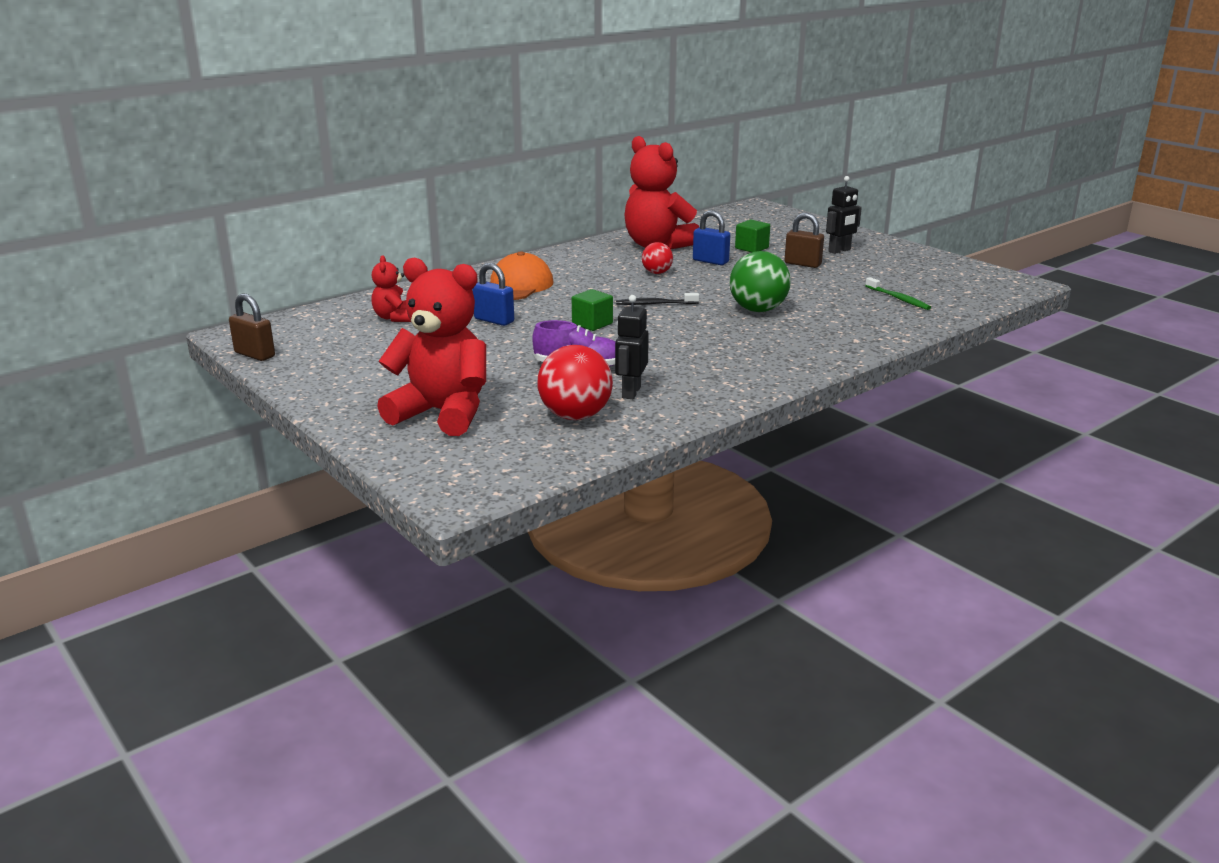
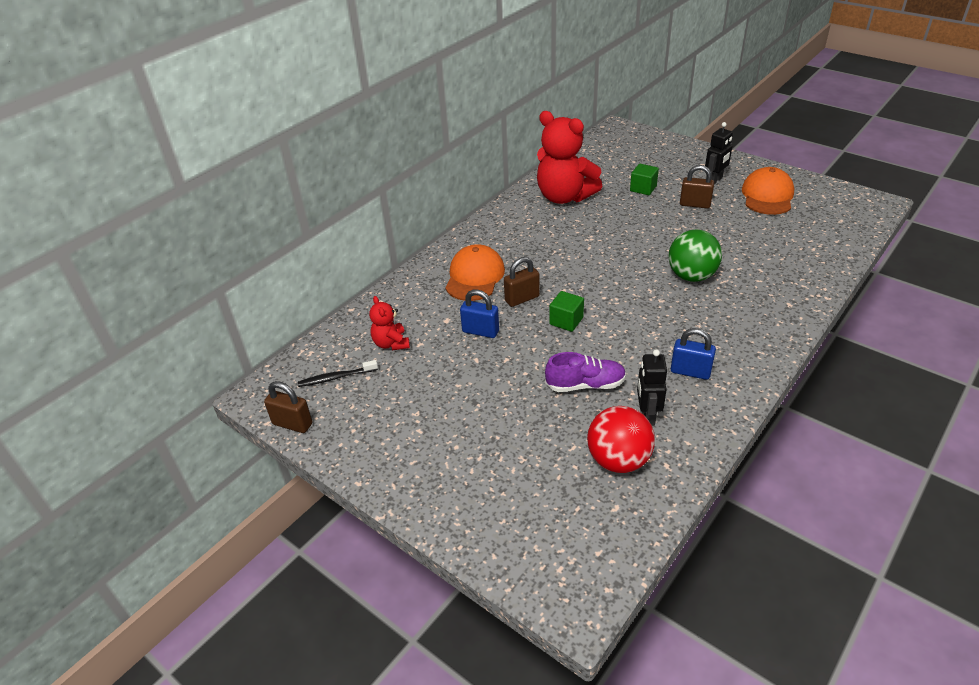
camera: 10 degrees left, 15 degrees up
red teddy bear [377,258,486,436] -> none
black toothbrush [616,293,699,305] -> black toothbrush moved to [298,360,378,387]
red ball [642,242,673,274] -> none
blue padlock [693,210,730,265] -> blue padlock moved to [671,328,716,380]
green toothbrush [865,277,931,310] -> none
none -> brown padlock [504,257,540,307]
none -> orange cap [742,167,794,215]

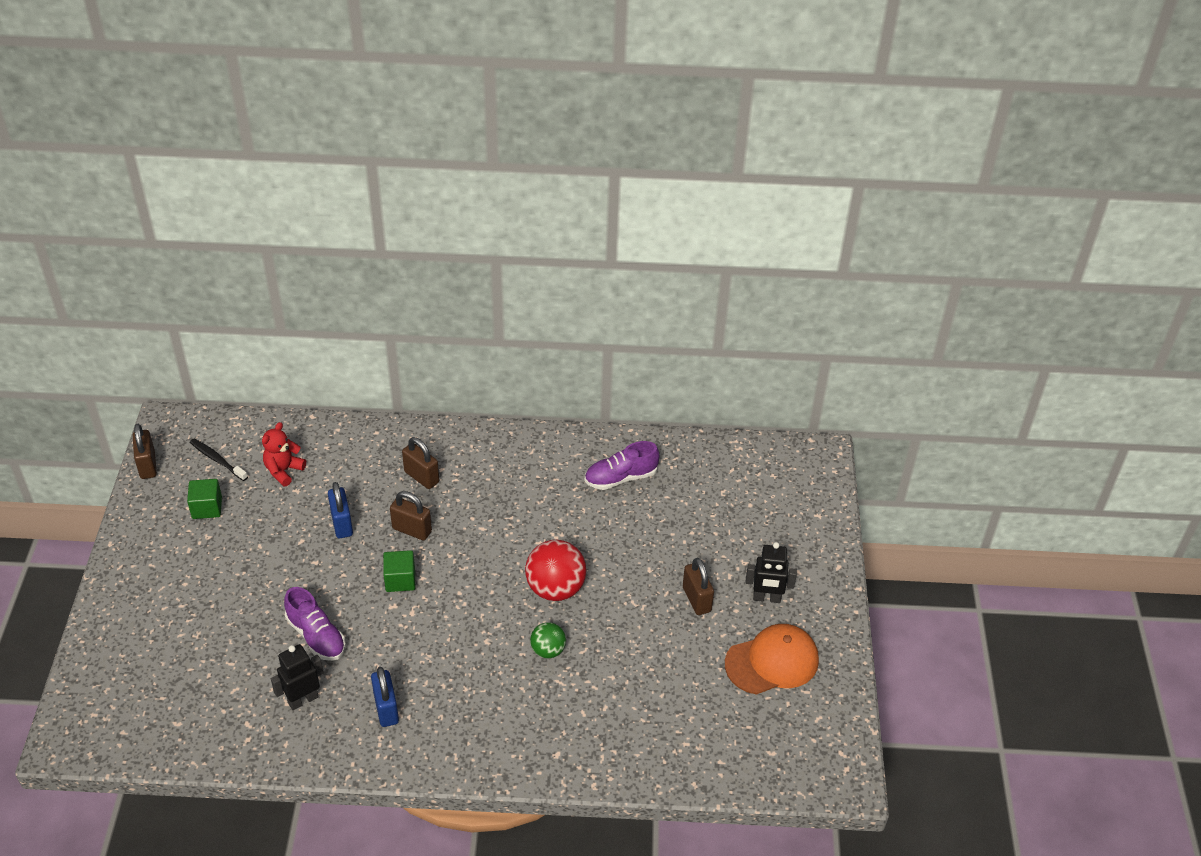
camera: 50 degrees right, 5 degrees up
orange cap [445,244,505,301] -> brown padlock [402,437,439,489]
red teddy bear [537,111,602,204] -> purple shoe [585,441,659,490]
red ball [587,406,655,473] -> red ball moved to [525,540,586,601]
green cube [630,164,659,195] -> green cube moved to [187,479,222,519]
green ball [668,229,722,282] -> green ball [530,622,566,658], size x0.57

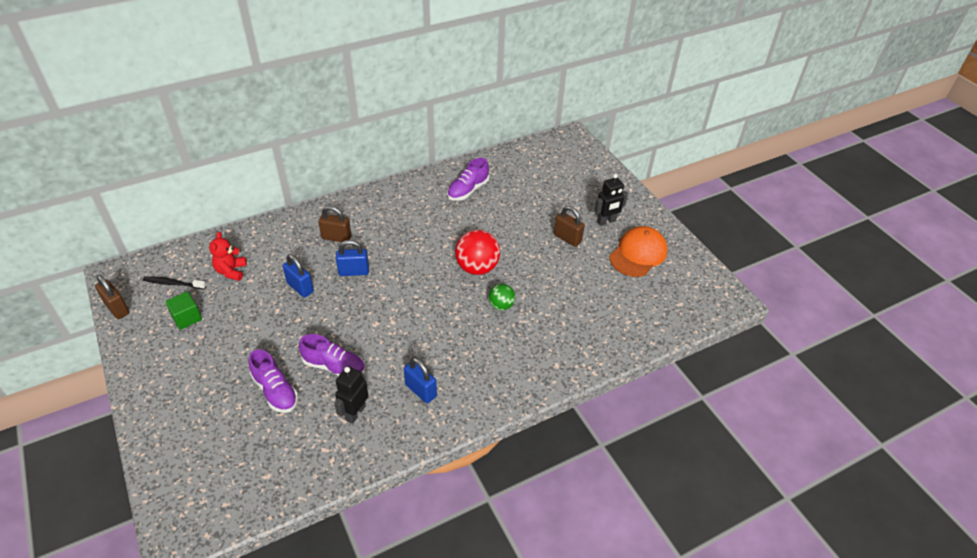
camera: 30 degrees left, 0 degrees up
green cube [383,550,415,592] -> none
brown padlock [390,491,432,541] -> blue padlock [336,240,369,276]
none -> purple shoe [249,349,298,413]

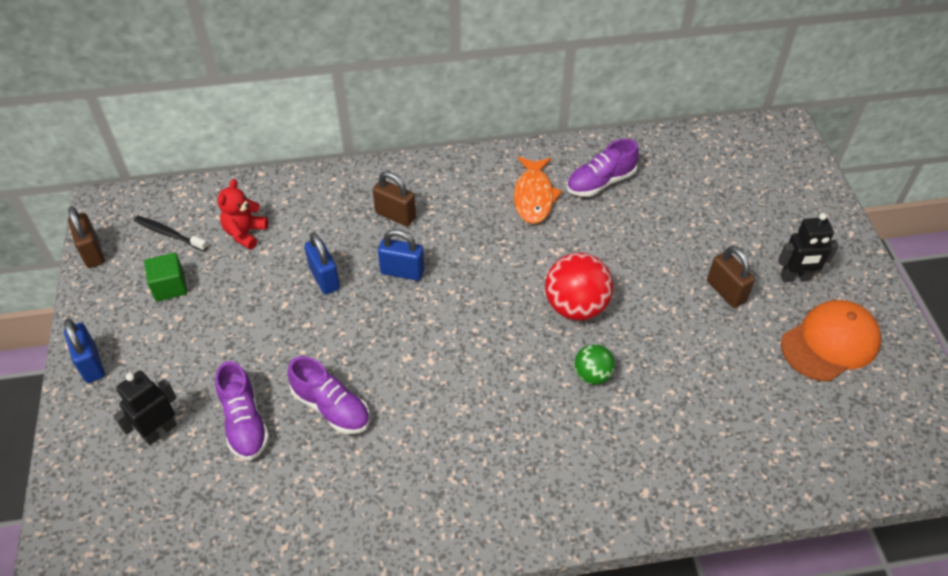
camera: 20 degrees right, 5 degrees up
black robot [334,366,369,424] -> black robot moved to [113,371,177,445]
blue padlock [404,357,437,403] -> blue padlock moved to [64,319,105,383]
none -> orange fish [514,157,562,224]

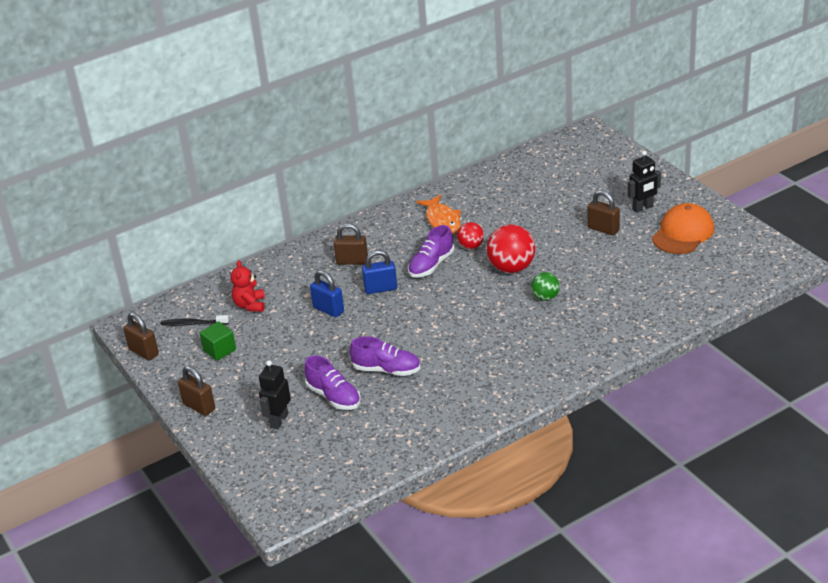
camera: 20 degrees left, 15 degrees down
blue padlock [64,319,105,383] -> brown padlock [178,366,215,416]
purple shoe [567,139,639,197] -> purple shoe moved to [408,225,454,277]
none -> red ball [457,222,484,249]

